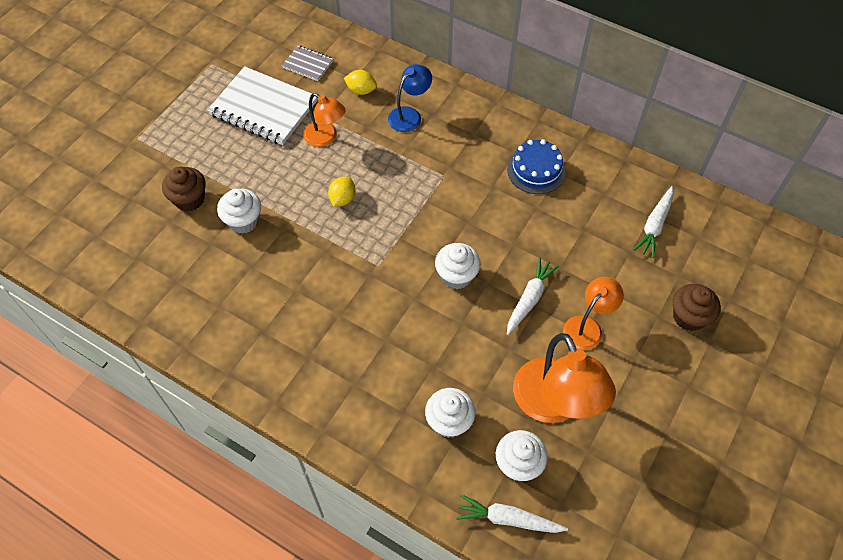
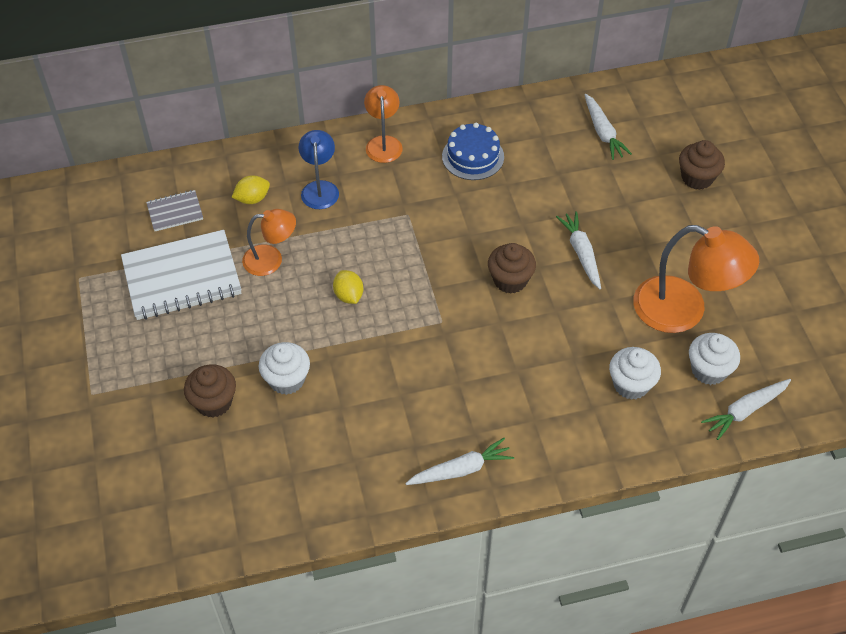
camera: 45 degrees left, 5 degrees down
white cupcake [435,243,481,289] -> brown cupcake [488,243,536,294]
orange lamp [563,277,624,350] -> orange lamp moved to [364,85,403,163]
none -> white carrot [405,438,514,485]

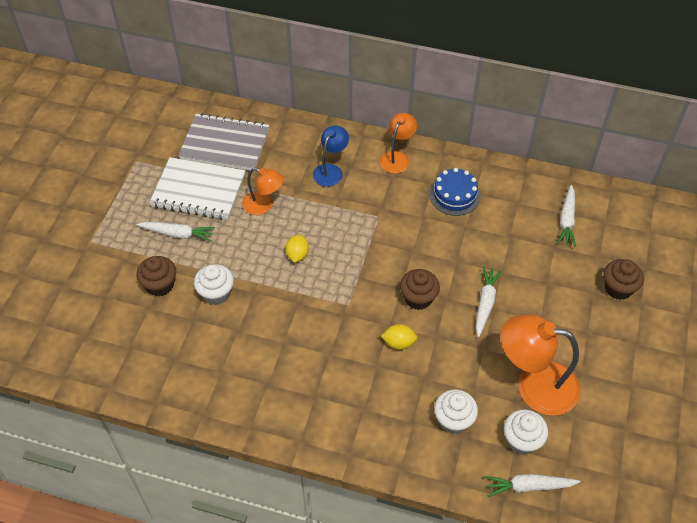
camera: 30 degrees right, 0 degrees up
grey notebook [146,190,203,231] -> grey notebook [178,113,269,171], size x2.04
yellow lemon [232,175,270,204] -> yellow lemon moved to [381,324,417,350]
white carrot [405,438,514,485] -> white carrot moved to [136,222,215,242]
orange lamp [633,225,759,333] -> orange lamp turned 135 degrees clockwise [501,315,580,416]

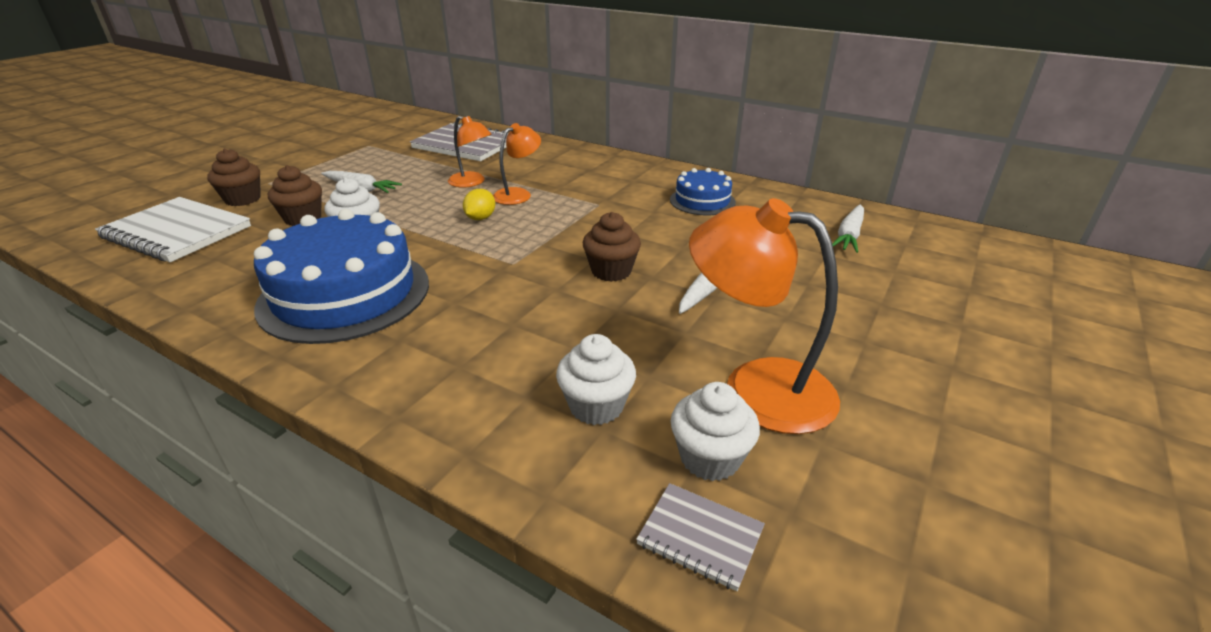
camera: 15 degrees right, 20 degrees down
white notebook [149,157,245,220] -> white notebook moved to [95,197,251,262]
blue lamp [313,126,349,187] -> none
orange lamp [380,113,417,173] -> orange lamp moved to [493,123,541,205]
yellow lemon [381,324,417,350] -> none
white carrot [485,474,580,497] -> grey notebook [636,483,765,591]
brown cupcake [604,259,644,300] -> brown cupcake moved to [207,148,261,206]
none -> blue cake [254,209,429,344]

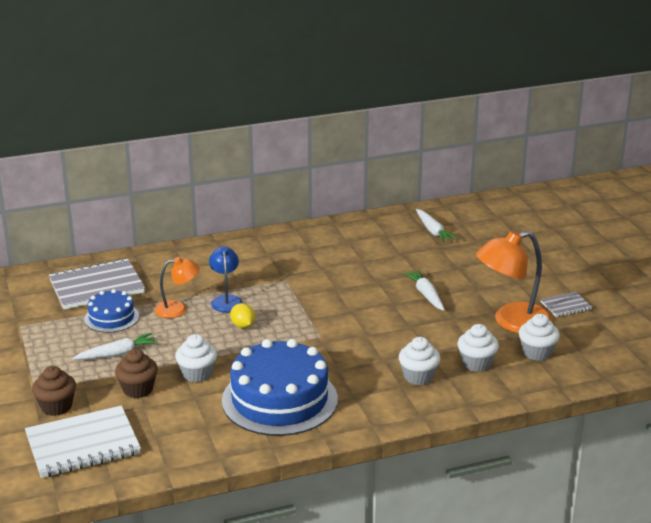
camera: 50 degrees left, 5 degrees down
orange lamp [493,123,541,205] -> blue lamp [209,247,243,312]
brown cupcake [583,212,641,282] -> none
grey notebook [636,483,765,591] -> grey notebook moved to [540,292,592,317]
blue cake [670,168,736,215] -> blue cake moved to [84,289,139,333]
none -> white cupcake [399,337,440,385]

